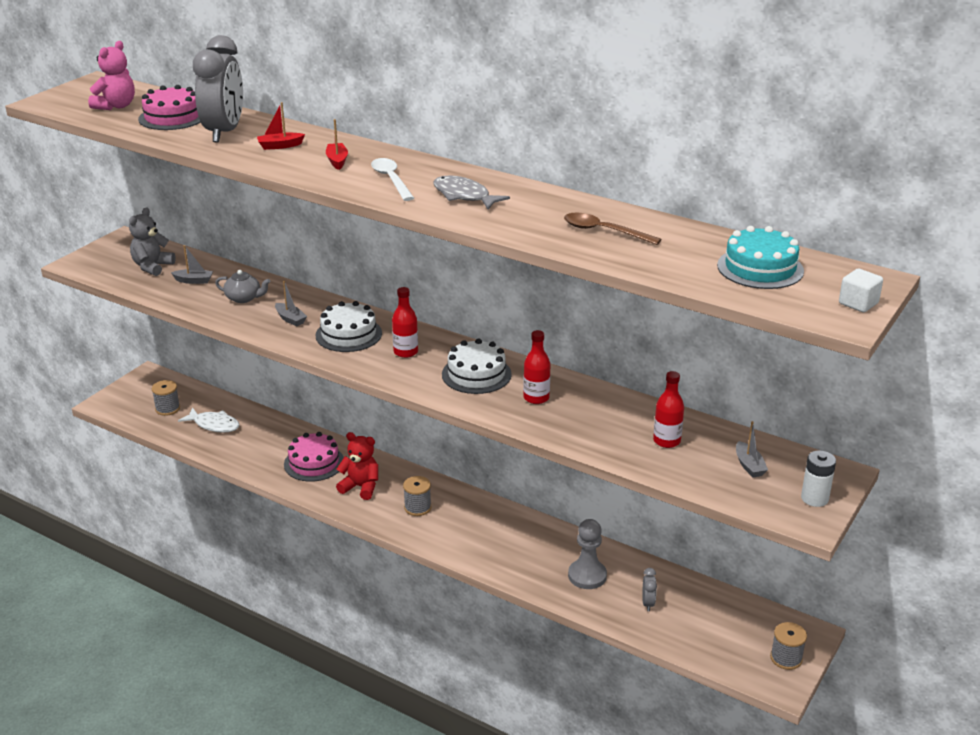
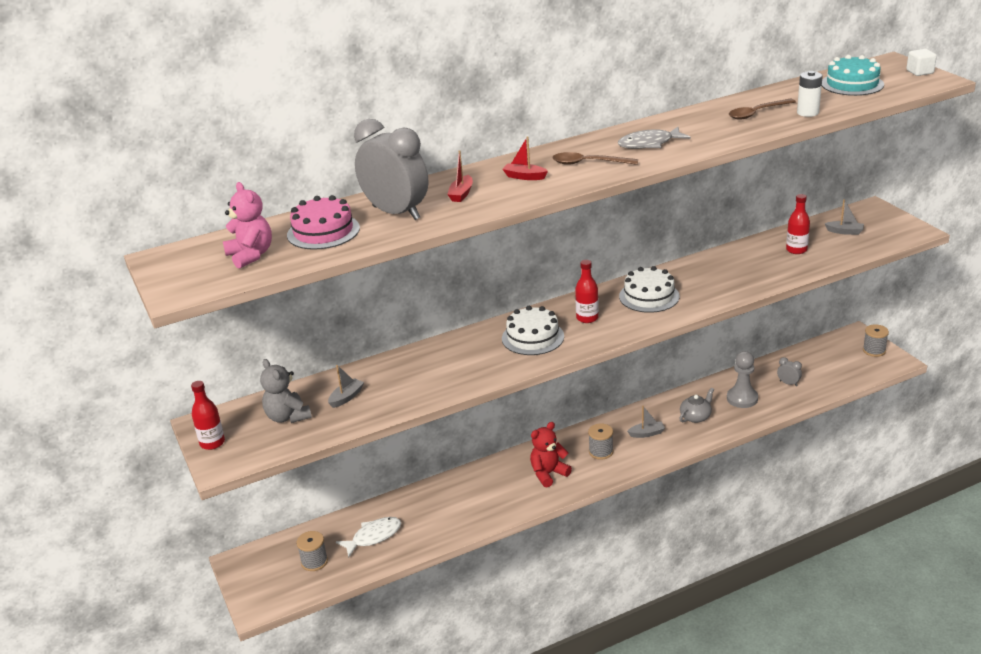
camera: 55 degrees left, 0 degrees up
grey teapot [215,270,271,303] -> grey teapot moved to [679,388,714,423]
grey boat [275,281,307,326] -> grey boat moved to [627,406,665,438]
pink cake [284,432,344,482] -> none
white spoon [371,158,414,201] -> brown spoon [552,152,638,165]
red bottle [523,330,550,404] -> red bottle moved to [191,381,225,450]
white battery [801,450,836,507] -> white battery moved to [797,71,823,117]

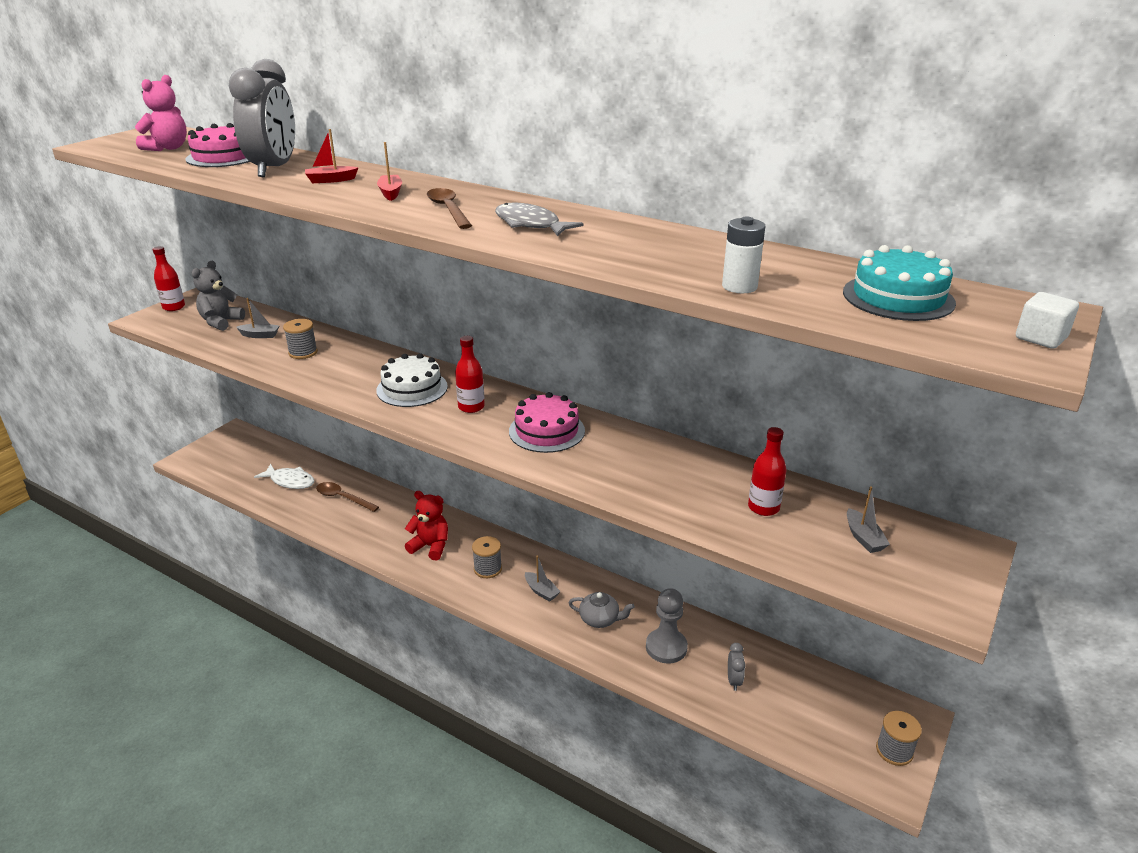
camera: 55 degrees right, 0 degrees up
grey spool [296,531,328,571] -> grey spool moved to [283,319,318,359]
white cake [619,266,680,313] -> pink cake [509,392,585,453]
brown spoon [729,99,796,120] -> brown spoon moved to [316,482,379,512]

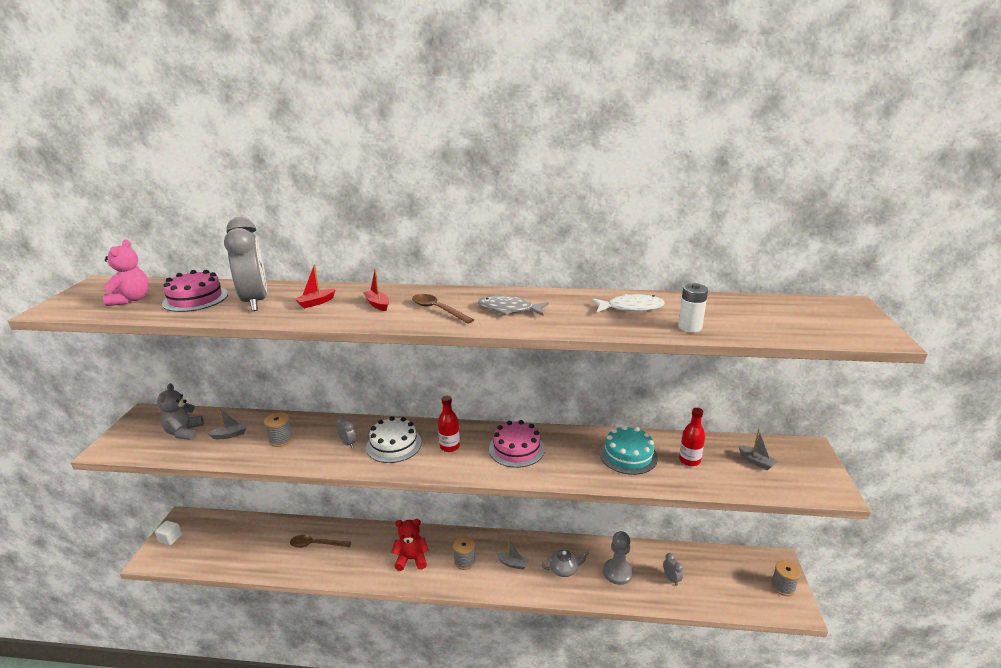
camera: 25 degrees left, 5 degrees down
red bottle [152,246,185,311] -> none
white fish [254,464,314,489] -> white fish moved to [592,294,665,312]
turquoise cake [843,245,956,321] -> turquoise cake moved to [600,425,658,475]
white cube [1016,292,1079,349] -> white cube moved to [155,521,182,545]
none -> grey clock [336,416,356,448]

